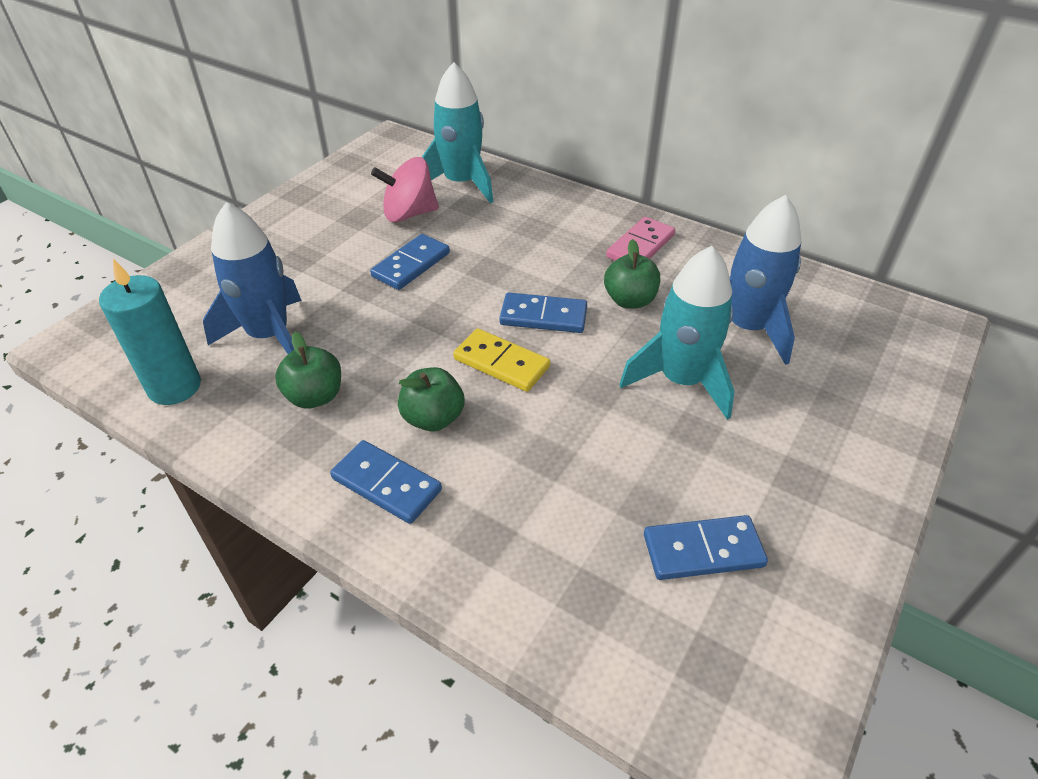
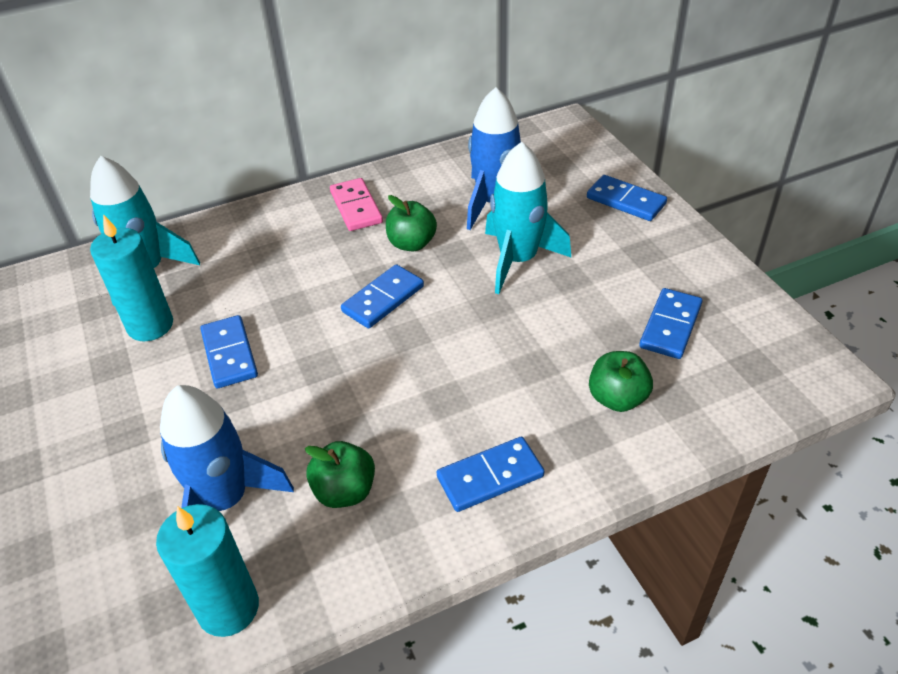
camera: 55 degrees left, 0 degrees up
pink spinning top [371,157,439,222] -> turquoise candle [90,214,173,341]
green apple [398,367,465,431] -> green apple moved to [589,351,653,412]
yellow domino [453,328,550,392] -> none
none -> blue domino [587,175,667,221]

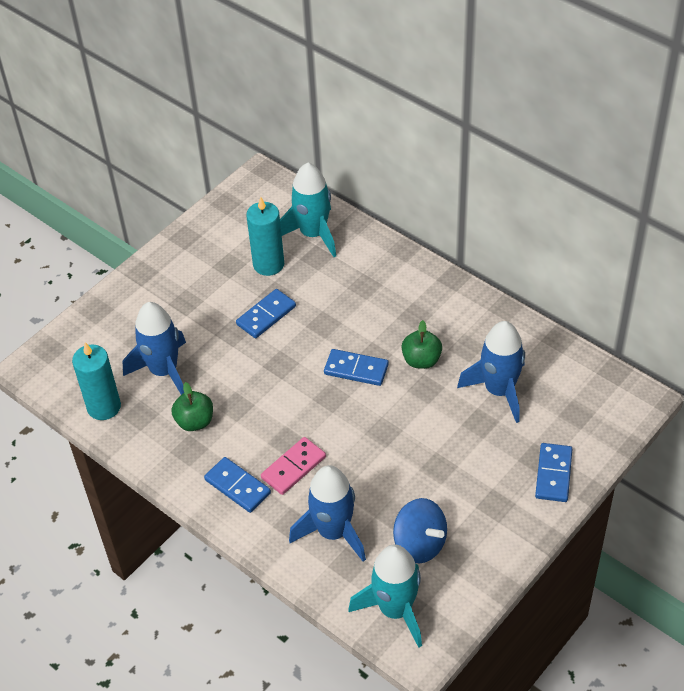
camera: 65 degrees right, 5 degrees up
pink domino [330,178,383,231] -> pink domino moved to [261,437,326,495]
turquoise rocket [485,142,571,294] -> turquoise rocket moved to [349,544,422,648]
green apple [589,351,653,412] -> blue rocket [289,465,366,562]
blue domino [639,288,702,359] -> blue spinning top [393,498,447,563]

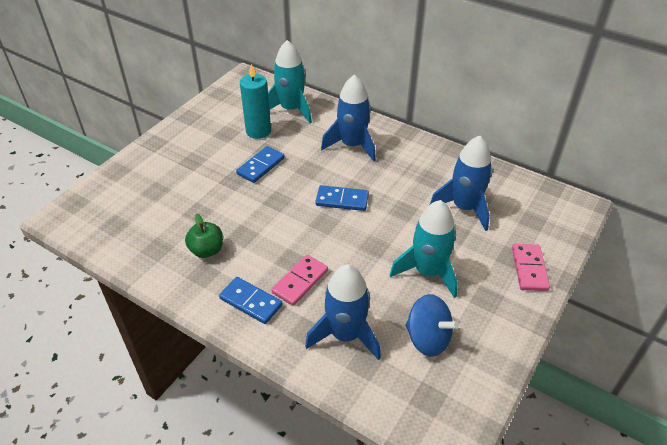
camera: 10 degrees left, 5 degrees down
turquoise candle [72,342,121,420] -> none
blue rocket [123,302,186,395] -> blue rocket moved to [321,74,376,161]
turquoise rocket [349,544,422,648] -> turquoise rocket moved to [390,200,458,298]
green apple [401,320,442,369] -> none
blue domino [535,443,572,502] -> pink domino [512,244,550,291]

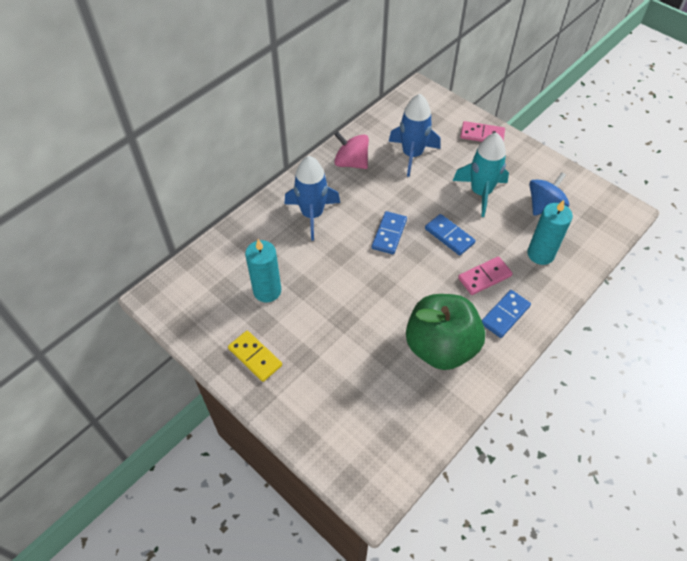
camera: 80 degrees left, 10 degrees up
green apple [185,213,223,258] -> green apple [406,294,485,370], size x2.10
blue domino [236,146,285,183] -> blue domino moved to [425,214,475,256]
turquoise rocket [268,40,312,124] -> none
pink domino [272,255,328,306] -> pink domino turned 75 degrees counterclockwise [458,256,513,295]
blue rocket [305,264,381,360] -> turquoise candle [527,200,573,265]
none -> yellow domino [228,331,282,382]
none -> pink spinning top [334,132,369,169]

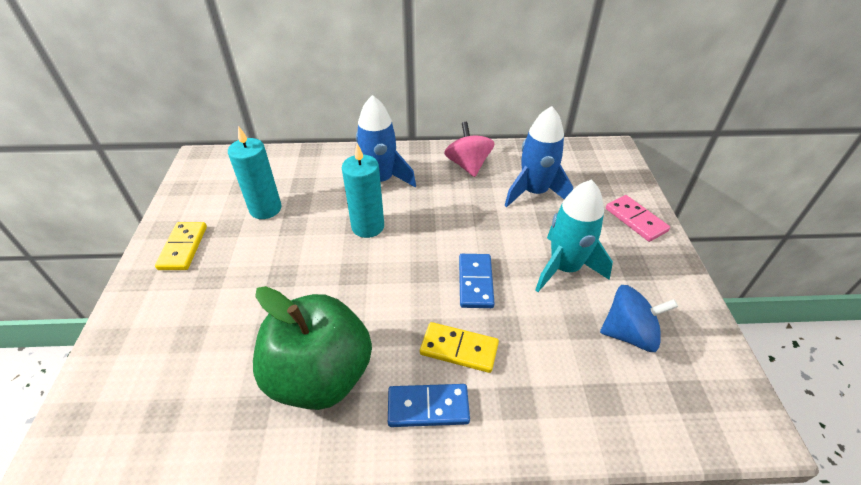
camera: 45 degrees right, 10 degrees down
blue domino [372,211,407,254] -> none
pink domino [458,256,513,295] -> yellow domino [420,322,499,373]
turquoise candle [527,200,573,265] -> turquoise candle moved to [342,143,384,238]

